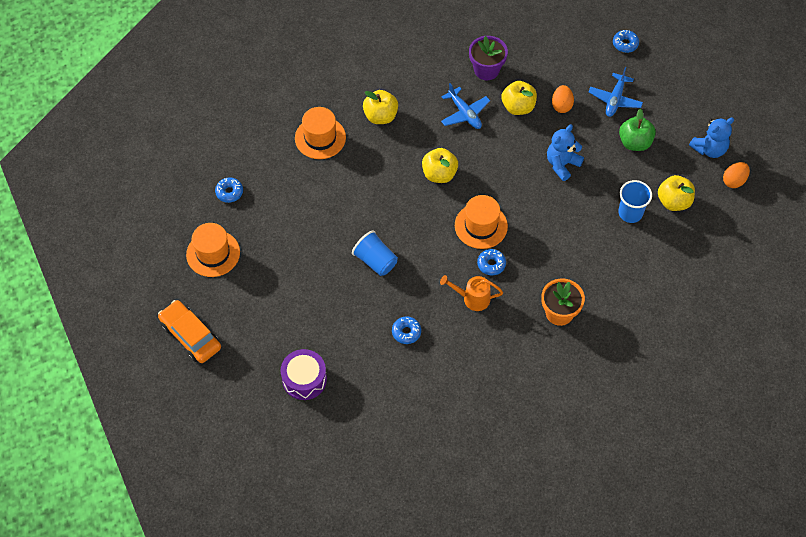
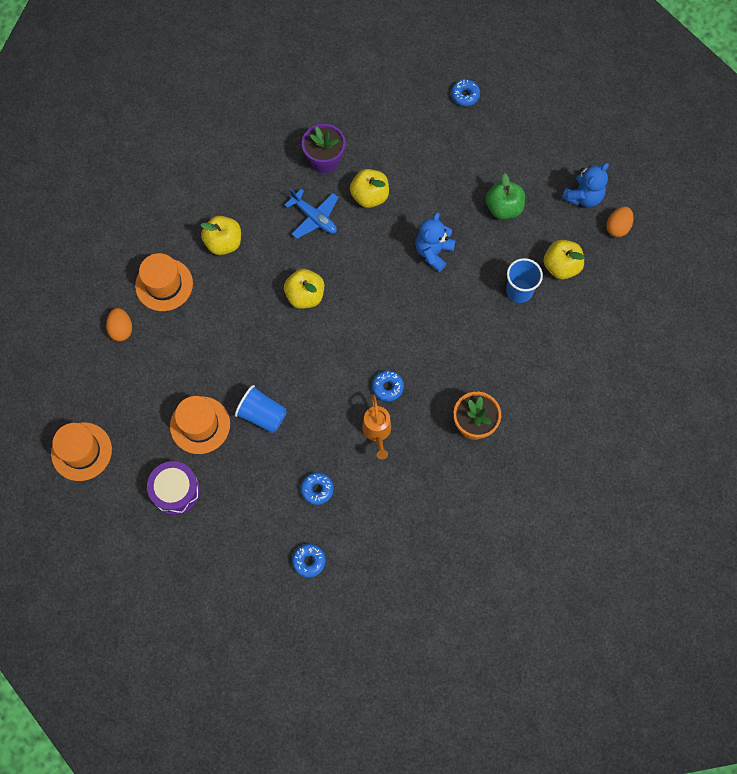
camera: 15 degrees left, 10 degrees up
orange car [158,300,221,363] -> none
blue donut [215,177,243,203] -> blue donut moved to [292,544,326,578]
purple drum [281,349,327,400] -> purple drum moved to [147,461,200,515]
orange watering can [440,275,503,311] -> orange watering can turned 90 degrees counterclockwise [362,395,391,460]
orange hat [455,195,508,249] -> orange hat moved to [170,396,230,454]
orange egg [552,85,574,113] -> orange egg moved to [106,308,132,341]
blue plane [589,67,643,117] -> none

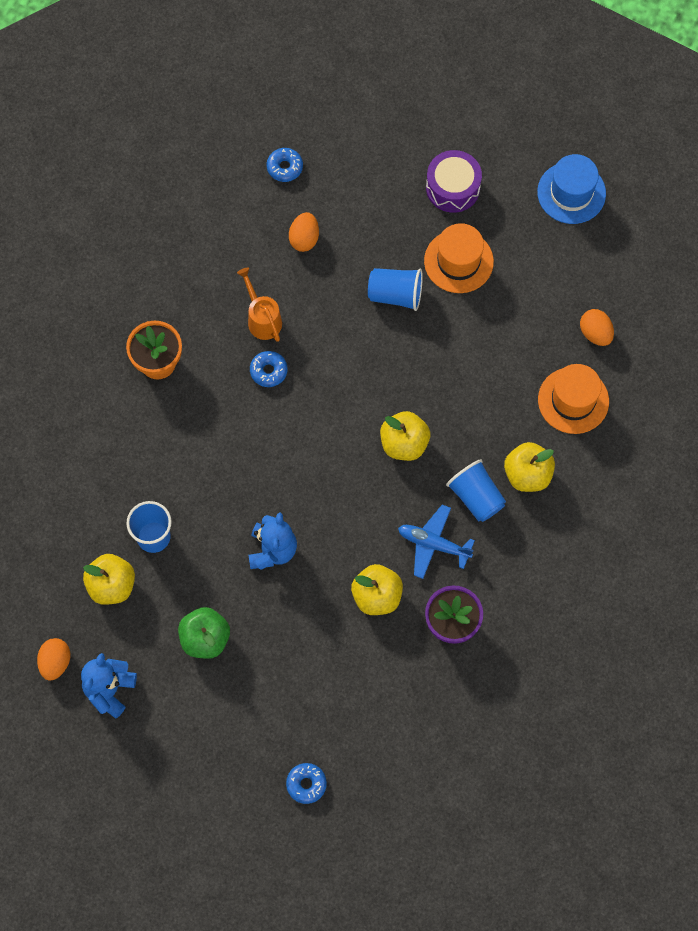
camera: 160 degrees right, 0 degrees up
orange hat [51,422,112,481] -> blue hat [537,154,606,224]
blue donut [301,472,334,505] -> orange egg [289,212,319,252]
none -> blue cup [446,459,506,522]

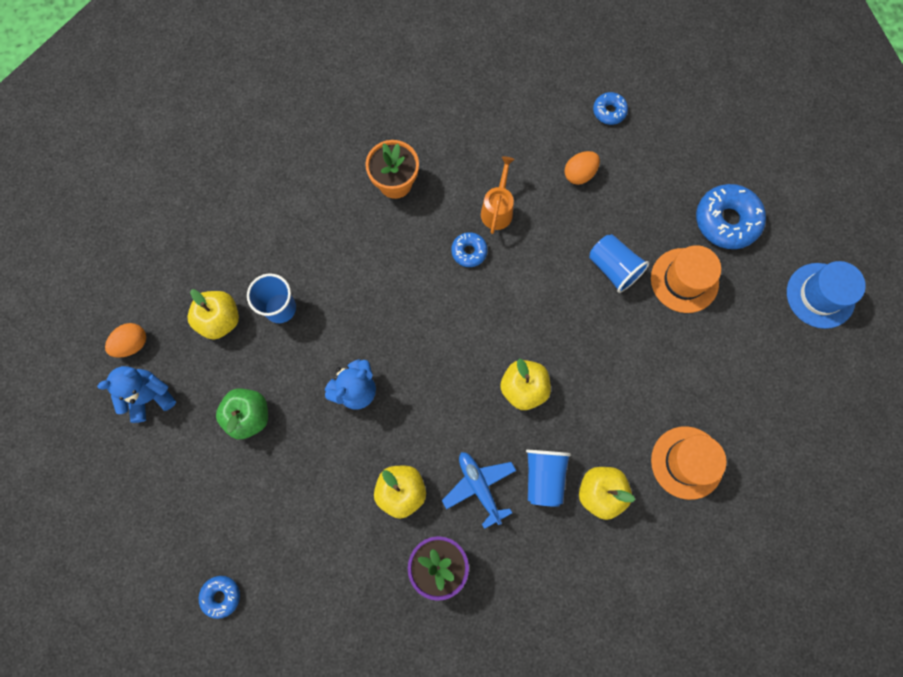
camera: 40 degrees right, 5 degrees up
purple drum [426,150,482,213] -> blue donut [696,184,766,249]
orange egg [580,309,614,346] -> none

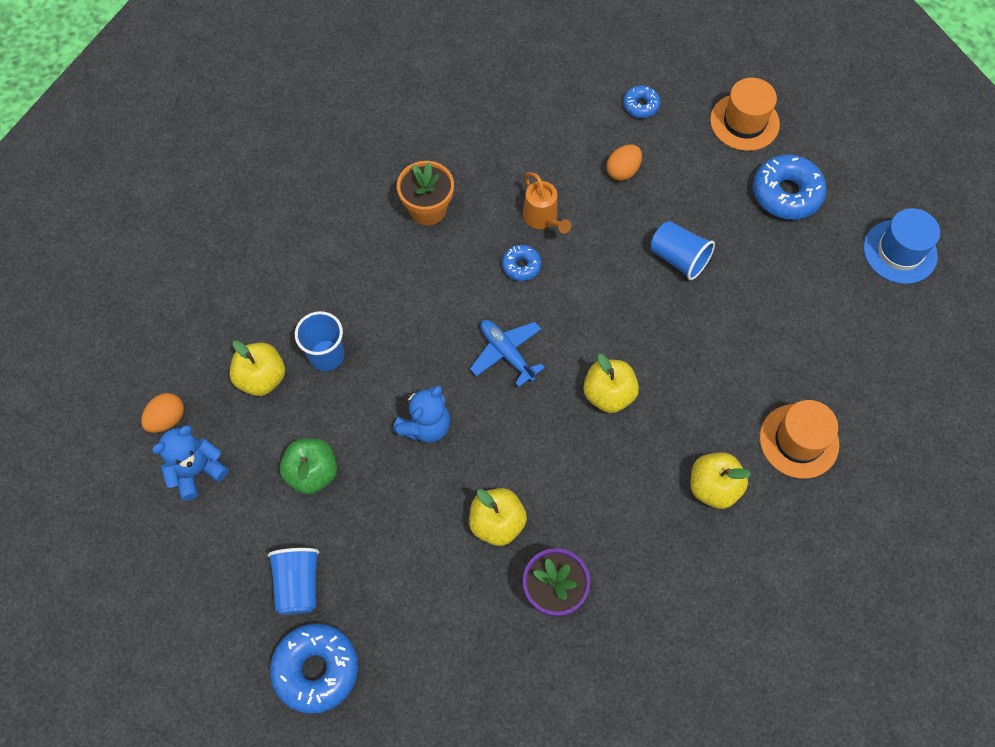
camera: 10 degrees left, 10 degrees down
blue donut [199,576,240,619] -> blue donut [270,623,358,714], size x1.88
blue plane [442,452,516,529] -> blue plane moved to [470,320,545,387]
orange watering can [481,156,515,234] -> orange watering can turned 150 degrees clockwise [523,172,571,234]
blue cup [526,450,571,507] -> blue cup moved to [268,548,319,615]
orange hat [651,245,721,313] -> orange hat moved to [710,78,780,151]

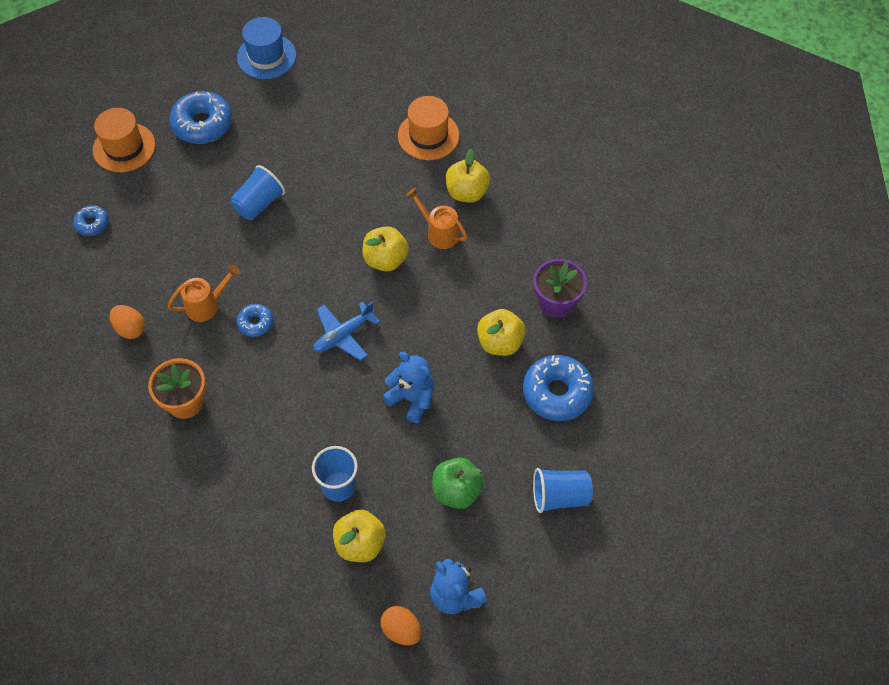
camera: 90 degrees left, 5 degrees down
blue donut [270,623,358,714] -> blue donut moved to [523,355,594,421]
orange egg [606,144,642,181] -> orange egg moved to [110,305,145,339]
none -> orange watering can [406,188,468,249]

